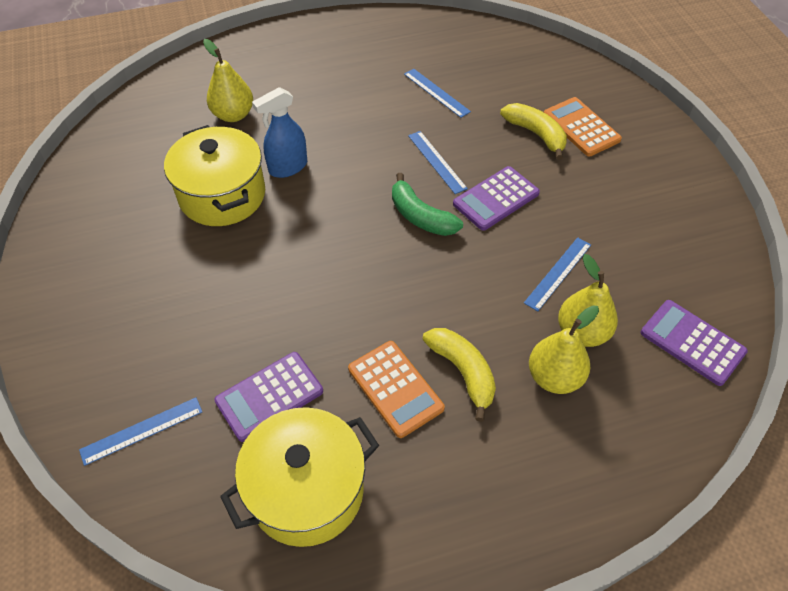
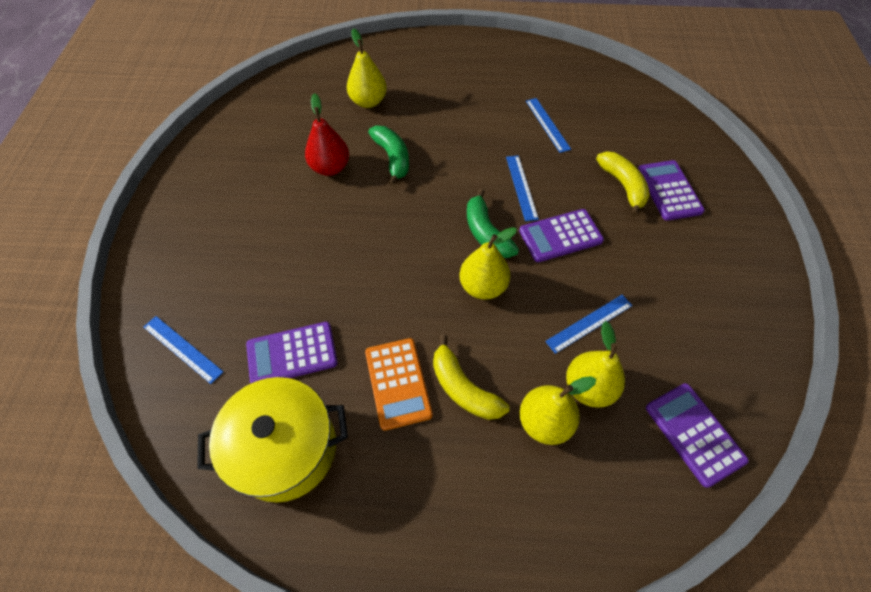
camera: 20 degrees right, 5 degrees up
blue ruler [79,397,202,466] -> blue ruler turned 45 degrees clockwise [144,316,223,384]
yellow pot [164,125,265,226] -> red pear [305,93,349,176]
blue spray bottle [252,87,307,178] -> green banana [368,126,409,186]
yellow banana [422,328,496,422] -> yellow banana turned 150 degrees clockwise [433,335,509,420]
orange calculator [544,97,622,157] -> purple calculator [638,160,705,221]
none -> yellow pear [459,227,517,300]

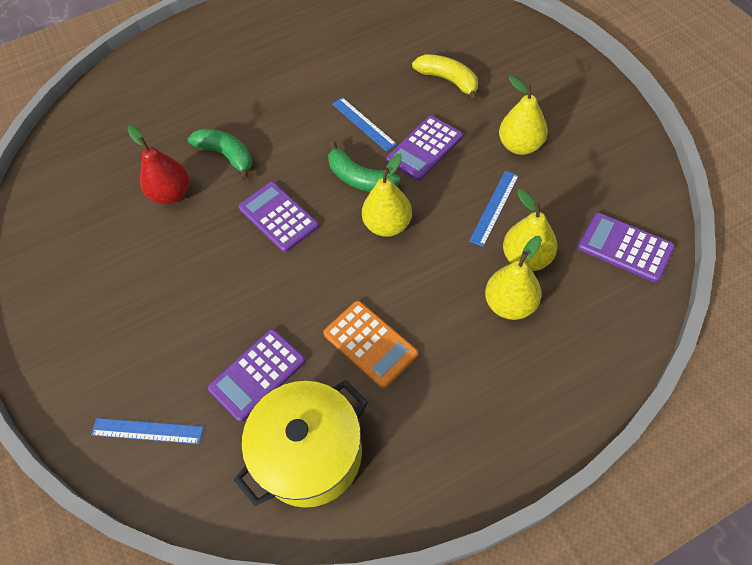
camera: 25 degrees left, 0 degrees up
yellow pear [347,28,387,108] -> yellow pear moved to [499,76,548,155]
yellow banana [433,335,509,420] -> none
blue ruler [526,98,571,153] -> none
purple calculator [638,160,705,221] -> purple calculator moved to [238,182,319,252]

